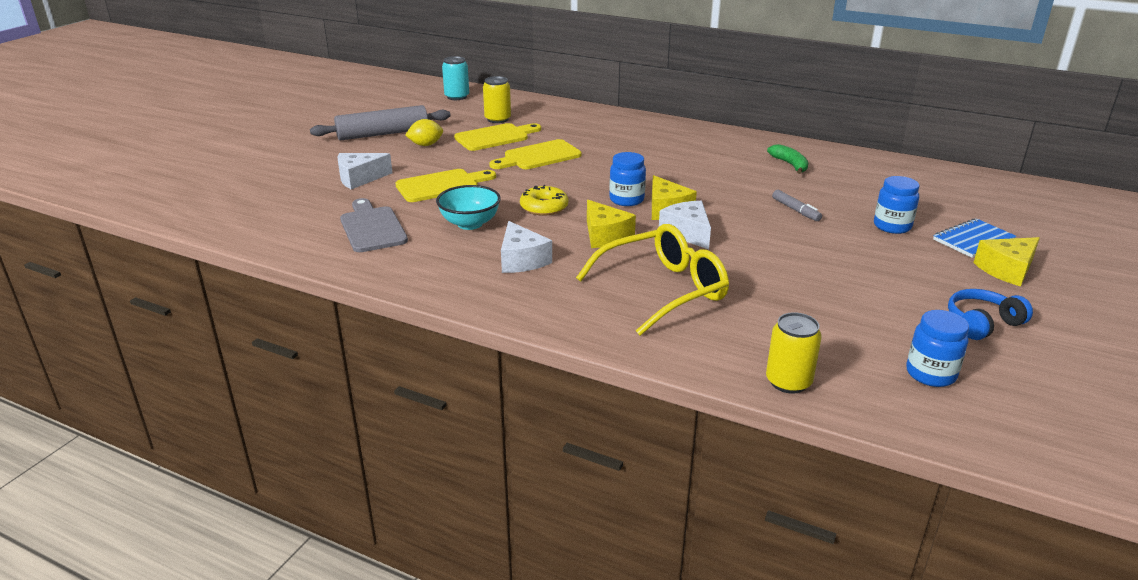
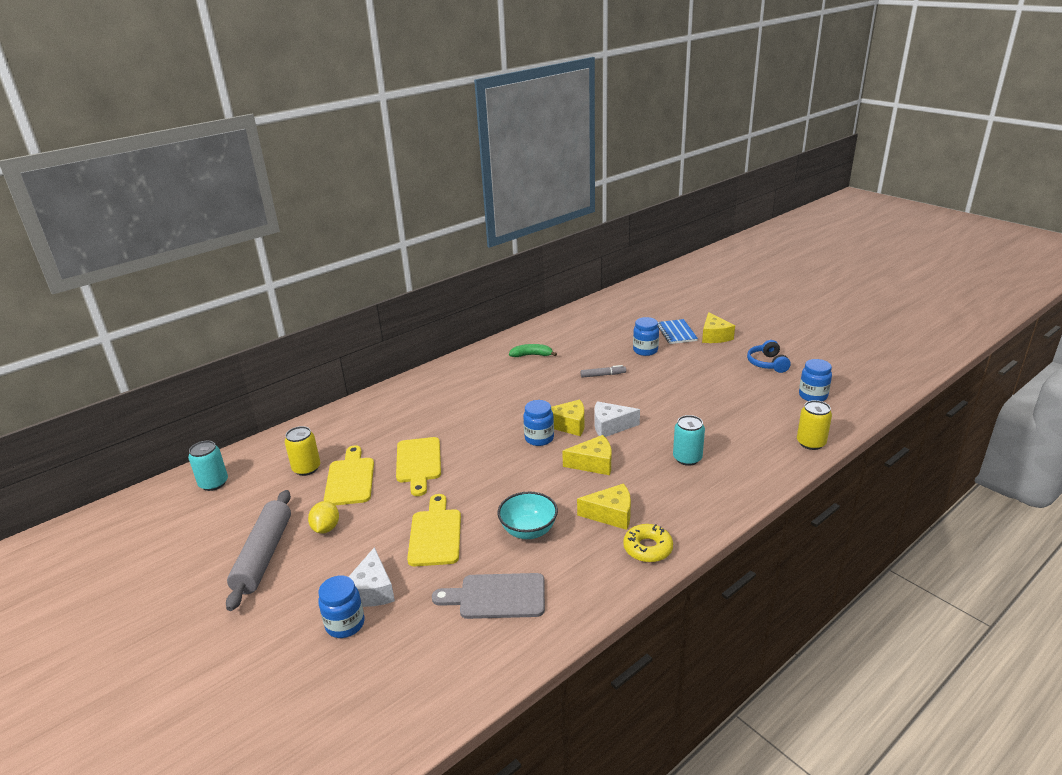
camera: 65 degrees left, 0 degrees up
white cheese [501,221,552,273] -> yellow cheese [577,483,631,530]
yellow donut [520,185,568,216] -> yellow donut moved to [623,524,673,562]
yellow glasses [576,224,729,336] -> turquoise can [673,415,705,466]
none -> blue jar [318,576,364,638]

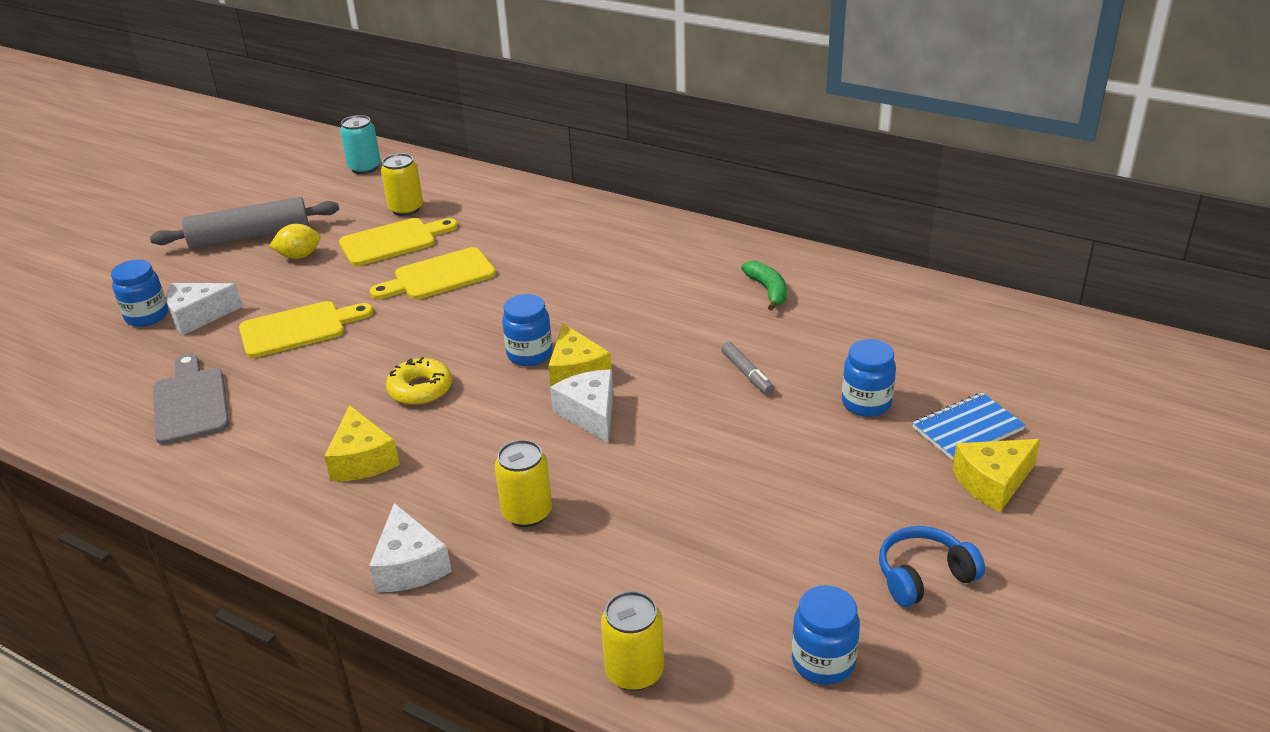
camera: 70 degrees right, 5 degrees up
turquoise bowl [498,492,558,539] -> none
yellow cheese [562,435,611,475] -> none
yellow donut [623,524,673,562] -> yellow donut moved to [386,357,452,405]
turquoise can [673,415,705,466] -> yellow can [495,440,552,527]
none -> white cheese [369,503,452,592]

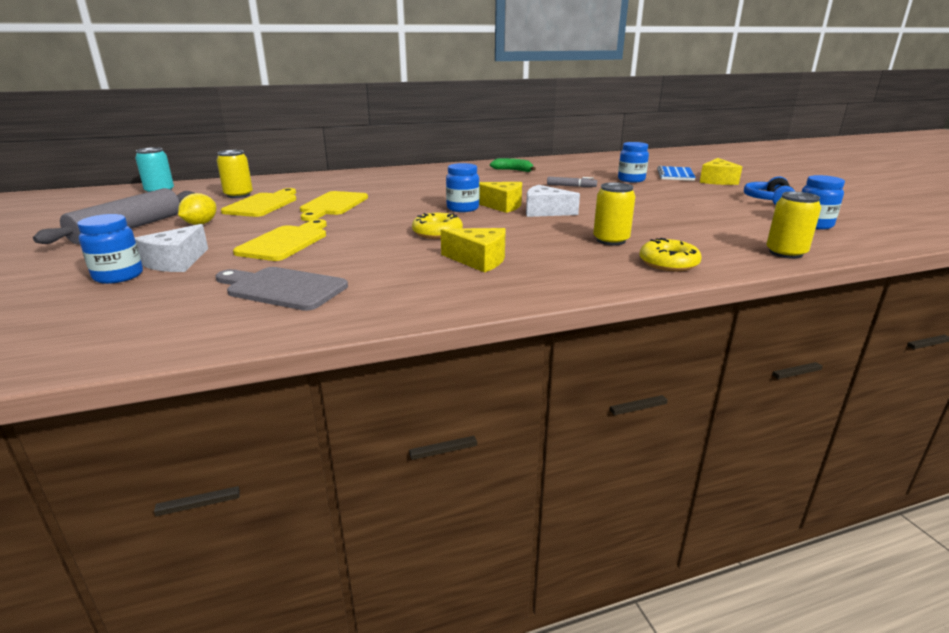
camera: 50 degrees left, 10 degrees down
white cheese [369,503,452,592] -> none
none -> yellow donut [639,238,702,271]

